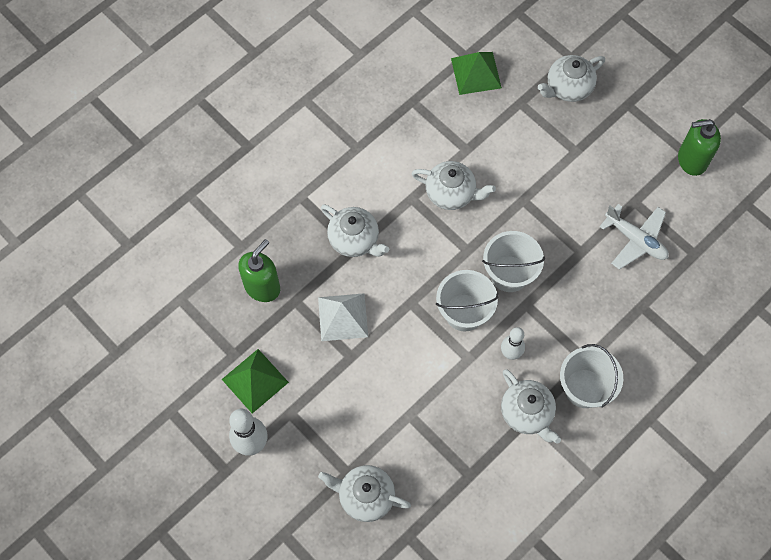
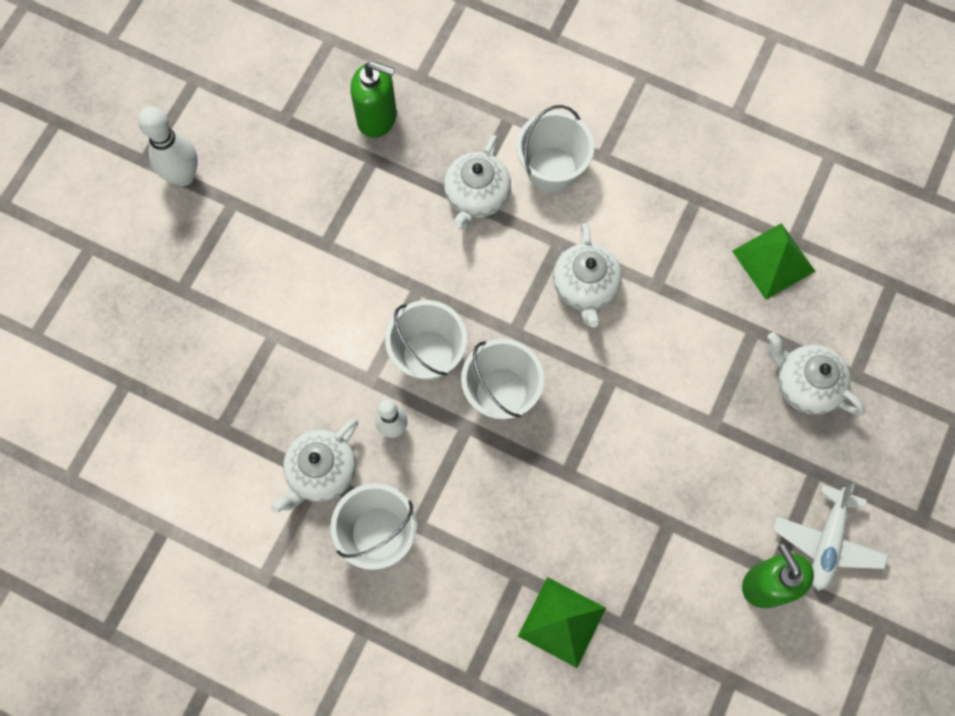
camera: 70 degrees right, 5 degrees up
green pyramid [222,349,289,414] -> green pyramid moved to [518,577,606,668]
white pyramid [318,293,368,341] -> none
white teapot [318,465,411,522] -> none
white plane [599,204,669,270] -> white plane moved to [773,483,888,591]
none -> white bucket [516,105,594,192]

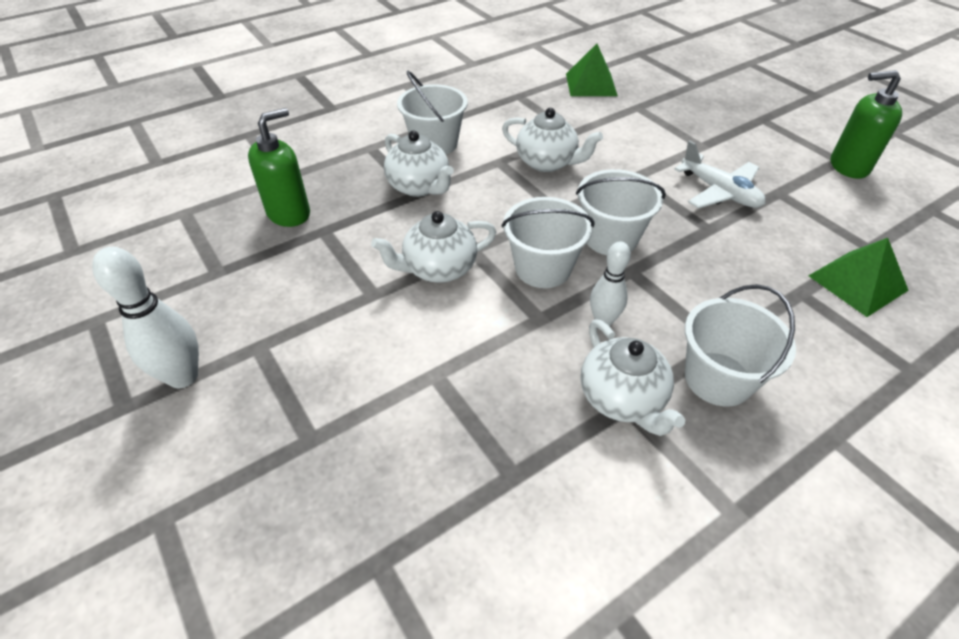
camera: 60 degrees left, 25 degrees down
white teapot [767,332,865,415] -> white teapot moved to [371,211,496,283]
white plane [773,483,888,591] -> white plane moved to [674,140,765,208]

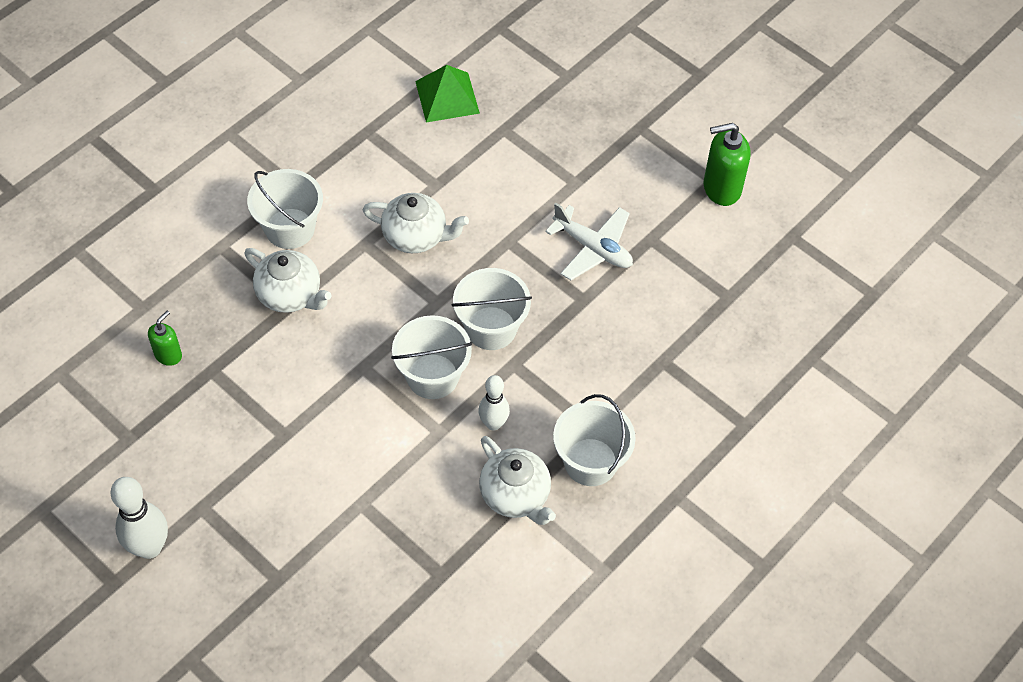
camera: 15 degrees left, 10 degrees up
green soap dispenser [248,108,310,227] -> green soap dispenser [148,311,182,366], size x0.59
white teapot [371,211,496,283] -> none
green pyramid [808,238,909,317] -> none

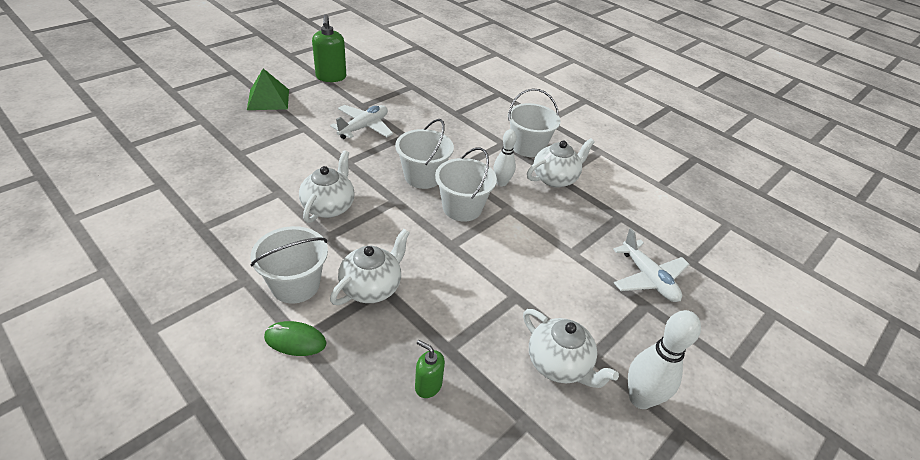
camera: 90 degrees left, 15 degrees down
green pyramid [415,65,480,122] -> green pyramid moved to [247,68,289,110]
none -> green mouse [264,321,326,356]
none -> white teapot [523,309,619,388]
none -> white plane [613,228,690,302]

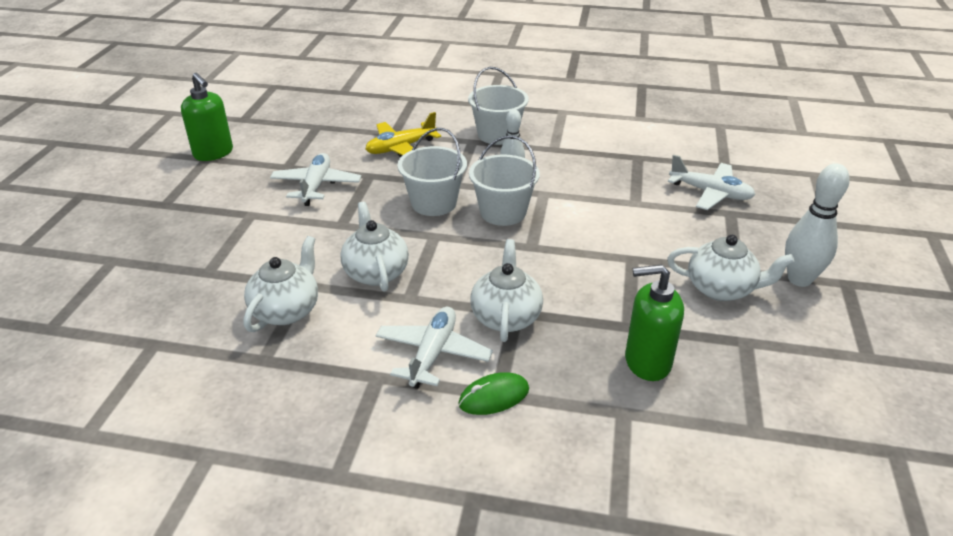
camera: 30 degrees left, 5 degrees down
green pyramid [247,68,289,110] -> none
white bucket [251,226,328,304] -> white plane [375,307,493,389]
green soap dispenser [415,340,445,398] -> green soap dispenser [625,264,684,381], size x1.71
white teapot [527,138,595,188] -> white teapot moved to [244,236,318,332]
none -> yellow plane [365,112,441,157]

